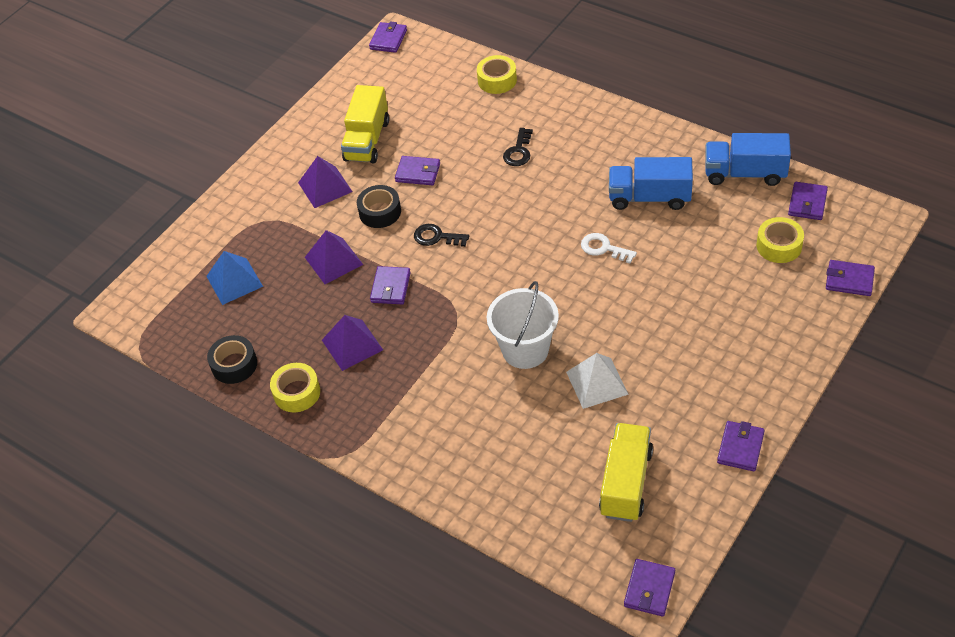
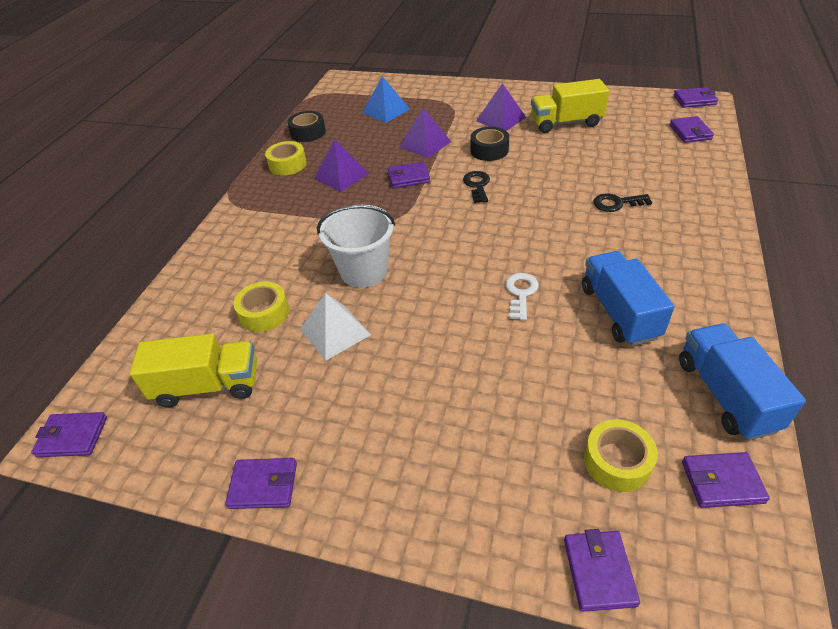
camera: 70 degrees right, 5 degrees down
purple wallet [395,156,440,185] -> purple wallet moved to [669,116,714,143]
yellow tape [477,55,517,94] -> yellow tape moved to [233,281,289,332]

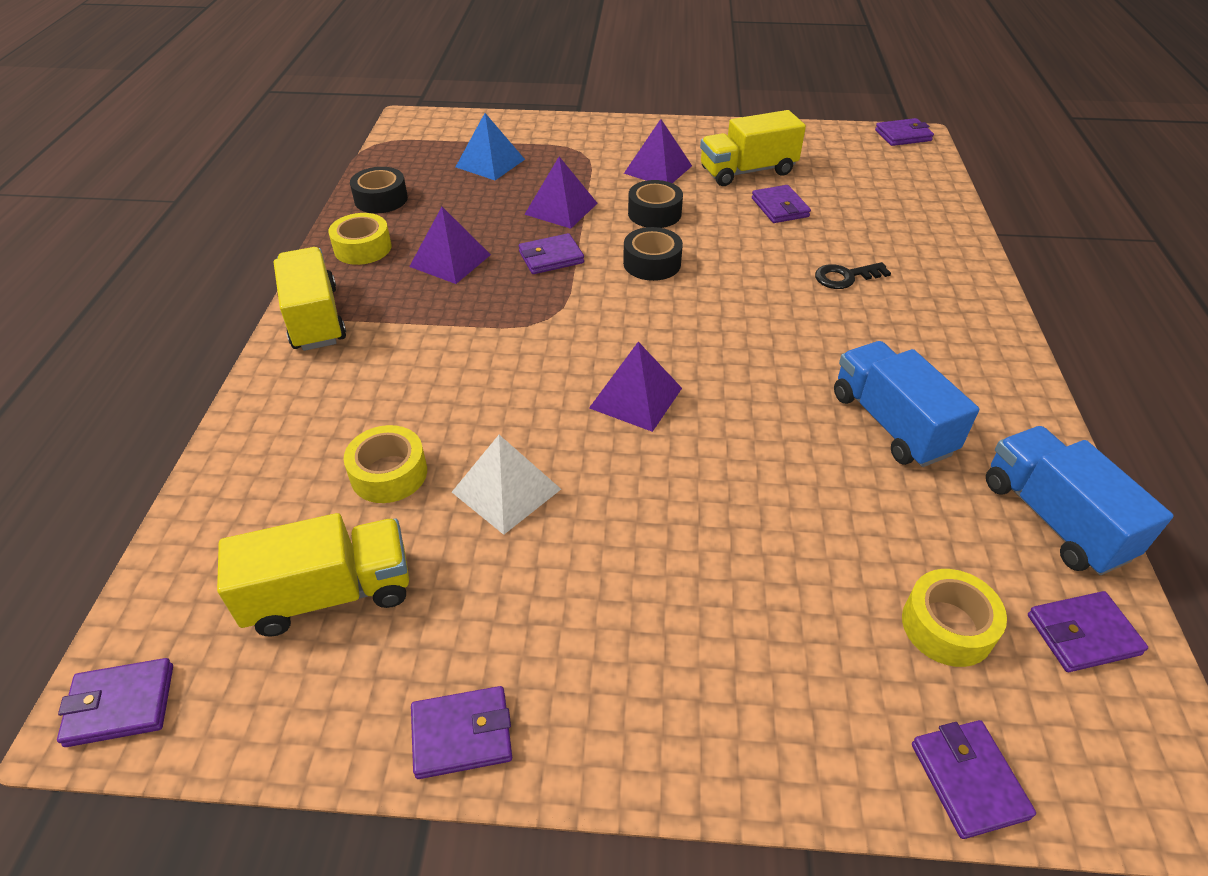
camera: 15 degrees left, 0 degrees up
white bucket [317,205,395,288] -> none
black key [463,171,490,203] -> black tape [623,227,683,281]
white key [505,273,539,320] -> none
purple wallet [669,116,714,143] -> purple wallet moved to [752,185,811,223]
none -> yellow truck [274,247,346,351]
none -> purple pyramid [589,342,682,432]

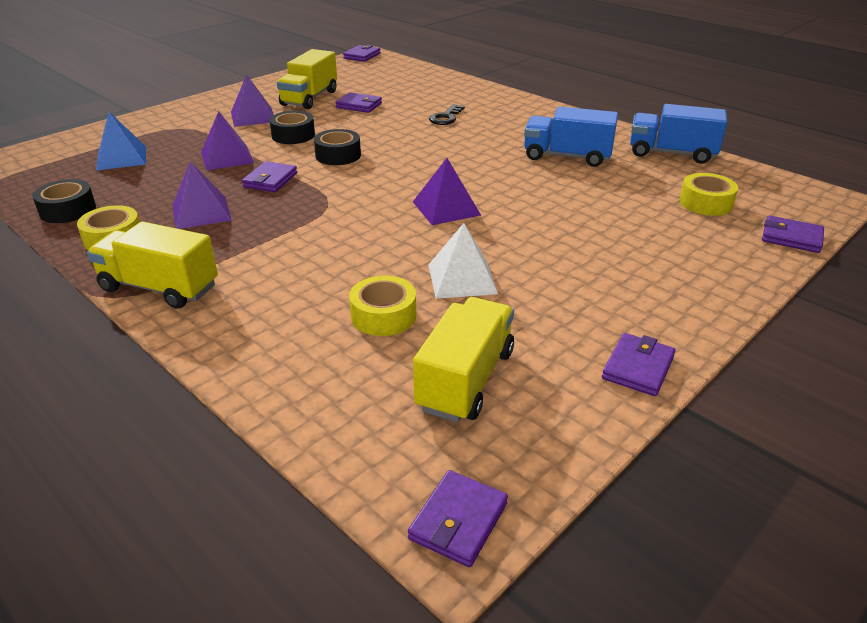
camera: 50 degrees left, 10 degrees down
purple wallet [1028,591,1148,672] -> none

